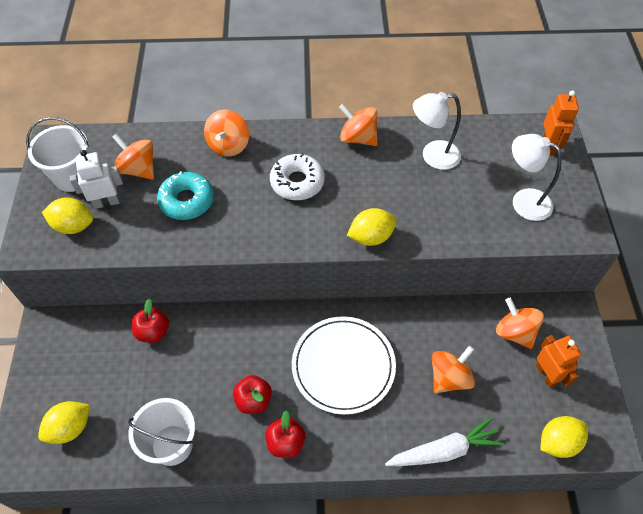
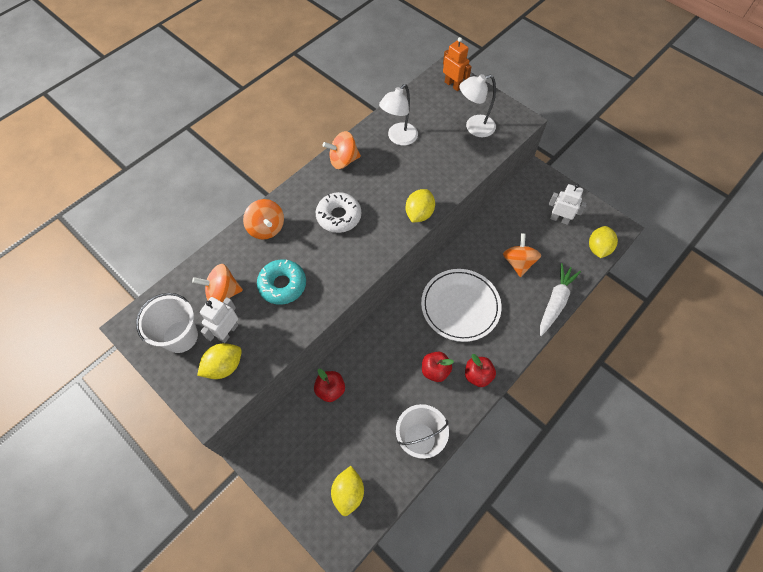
camera: 45 degrees left, 5 degrees up
orange spinning top [496,298,544,349] -> none
orange robot [536,335,581,388] -> white robot [549,184,587,225]

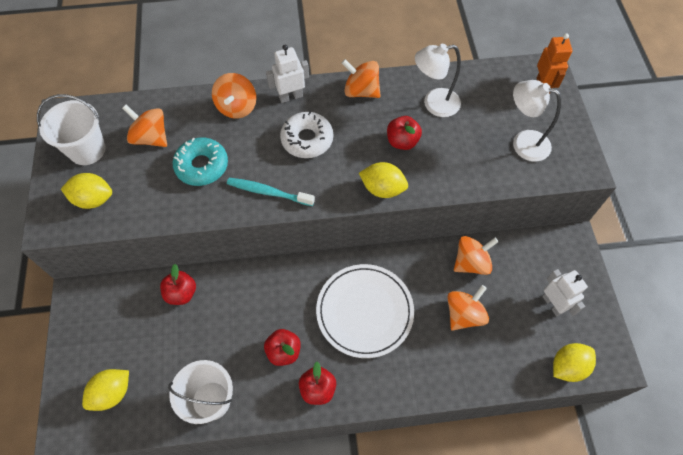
camera: 40 degrees right, 0 degrees up
white robot [200,297,238,343] -> white robot moved to [266,44,309,103]
yellow lemon [405,189,435,223] -> yellow lemon turned 45 degrees clockwise [359,162,408,198]
white carrot [540,263,581,336] -> none
none -> turquoise toothbrush [227,178,315,206]
none -> red apple [387,116,422,150]
none -> orange spinning top [454,236,499,275]

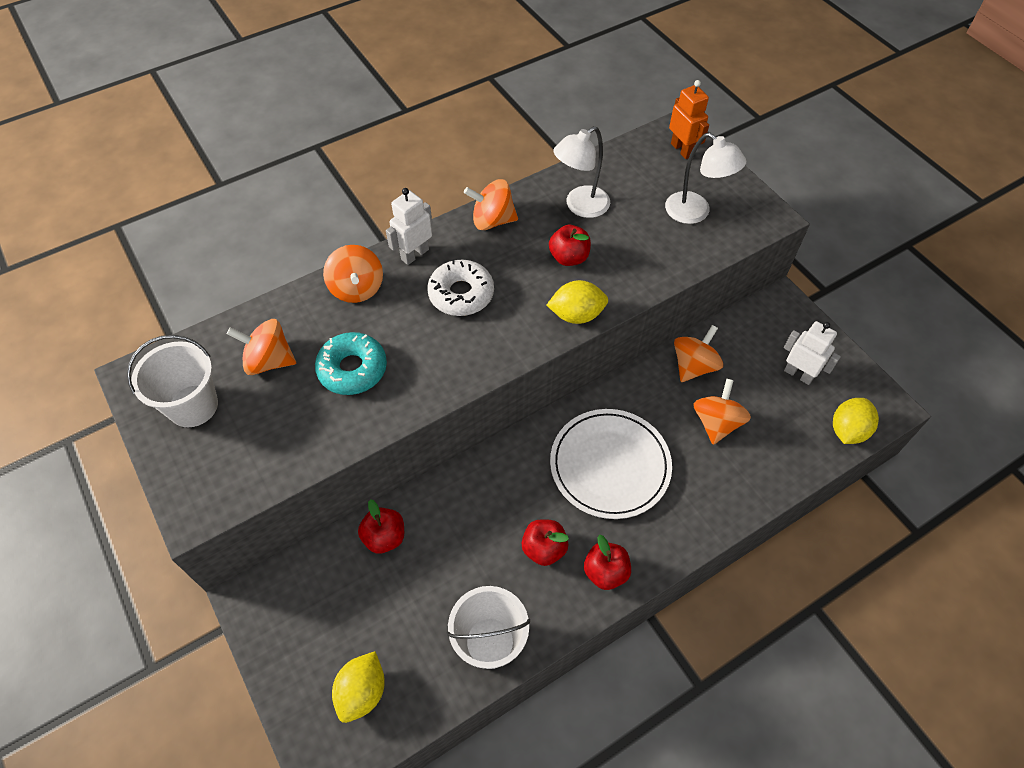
camera: 25 degrees left, 5 degrees down
yellow lemon [61,173,112,209] -> none
turquoise toothbrush [227,178,315,206] -> none
white lamp [513,80,561,162] -> white lamp turned 135 degrees counterclockwise [665,133,746,224]

